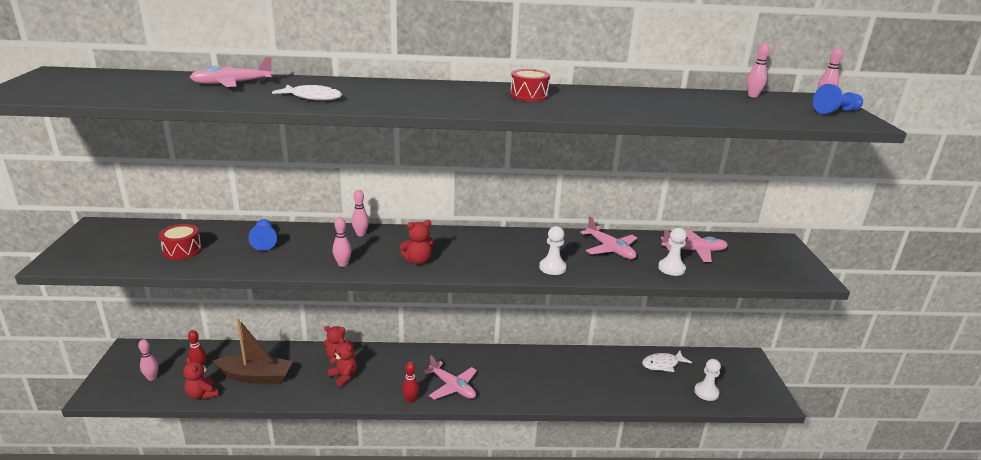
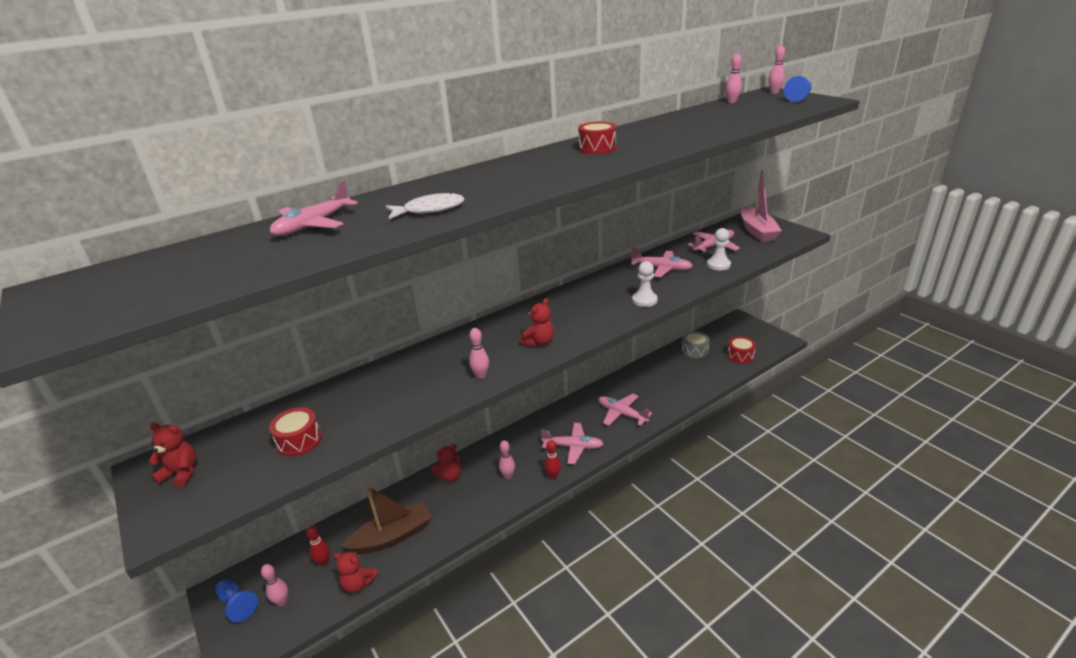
camera: 30 degrees left, 5 degrees up
blue pawn [248,219,277,251] -> blue pawn moved to [215,579,258,622]
red teddy bear [327,338,357,387] -> red teddy bear moved to [149,423,197,488]
pink bowling pin [352,190,369,236] -> pink bowling pin moved to [499,440,515,479]
white fish [642,351,692,372] -> grey drum [682,331,709,358]
white pawn [694,359,721,401] -> red drum [727,336,756,364]
none -> pink plane [598,394,652,426]
none -> pink boat [741,170,782,242]

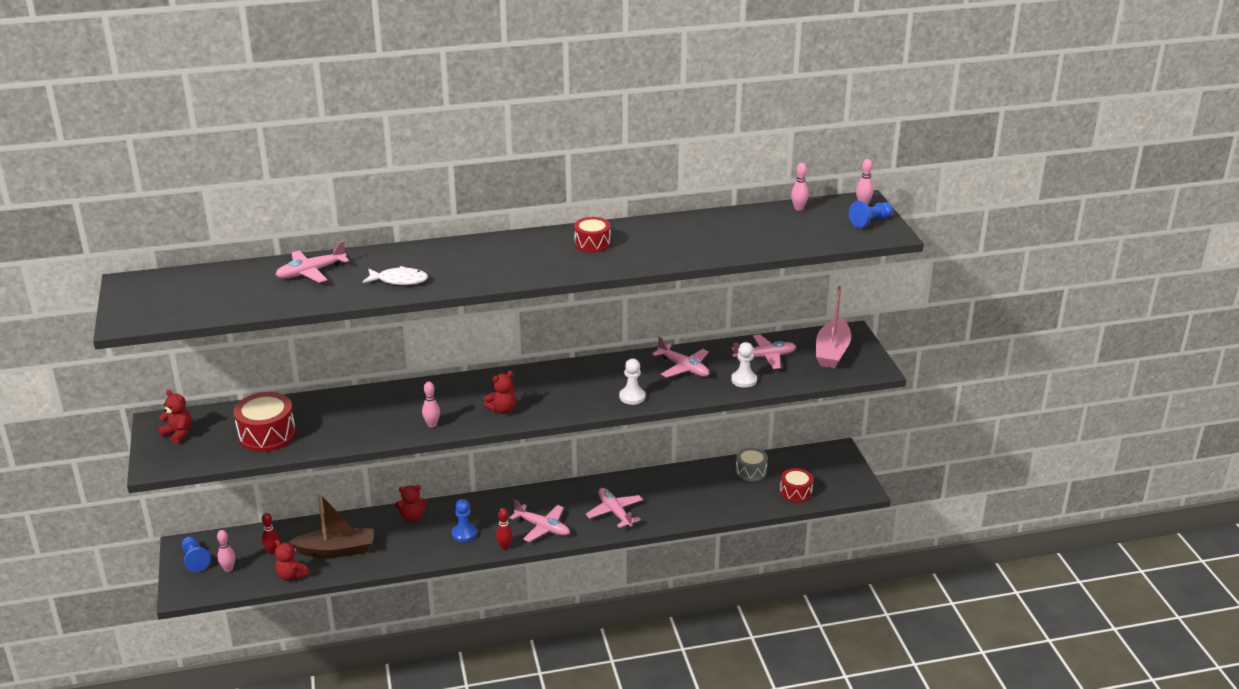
camera: 20 degrees right, 0 degrees up
red drum [269,407,322,456] -> red drum [234,392,296,452], size x1.57
pink bowling pin [499,440,515,479] -> blue pawn [452,499,477,542]

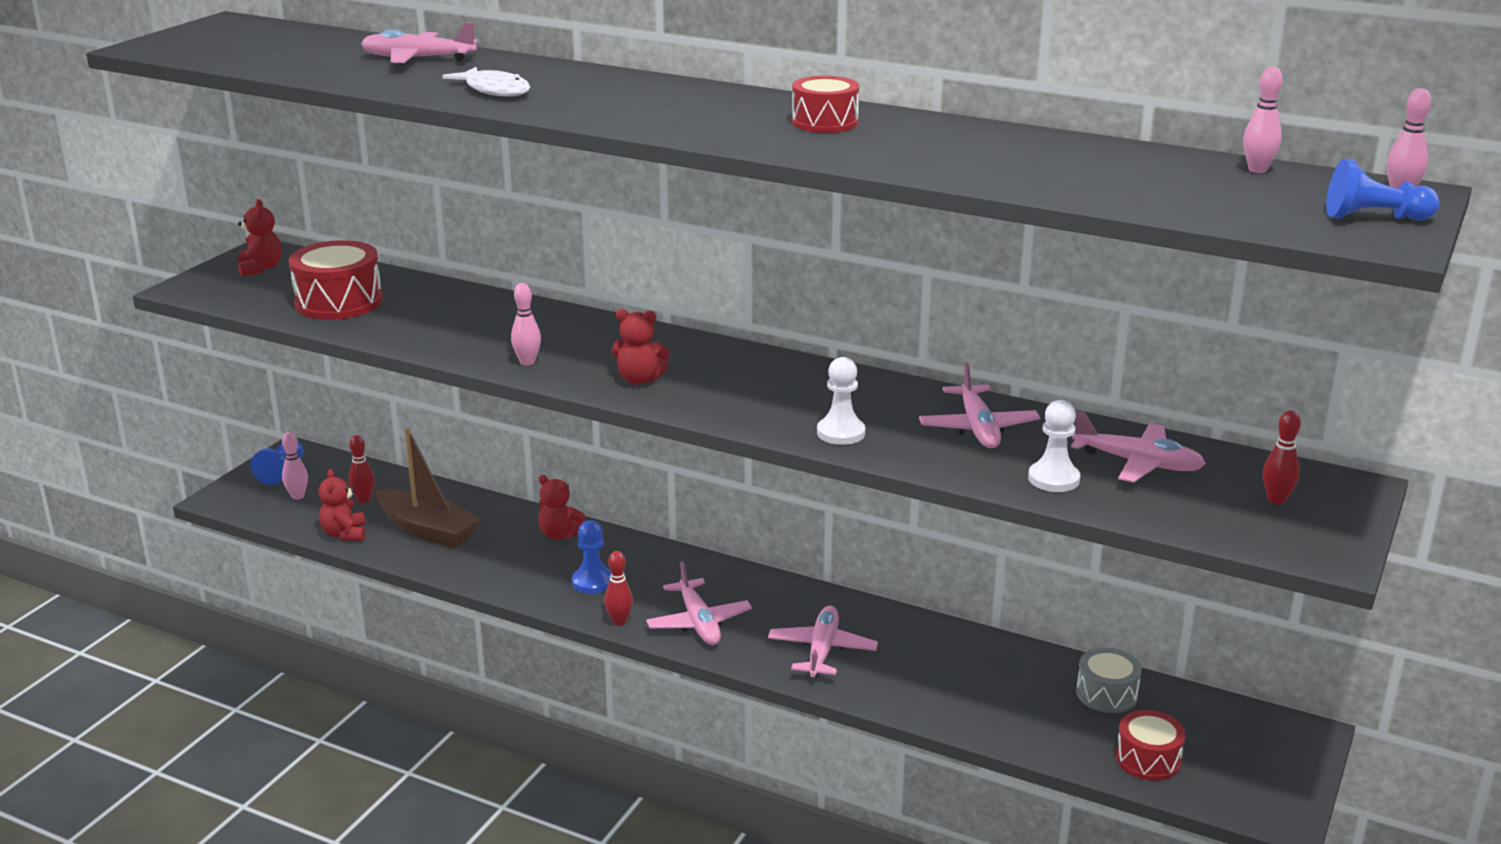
camera: 40 degrees right, 5 degrees down
pink boat [816,285,851,368] -> red bowling pin [1263,410,1301,505]

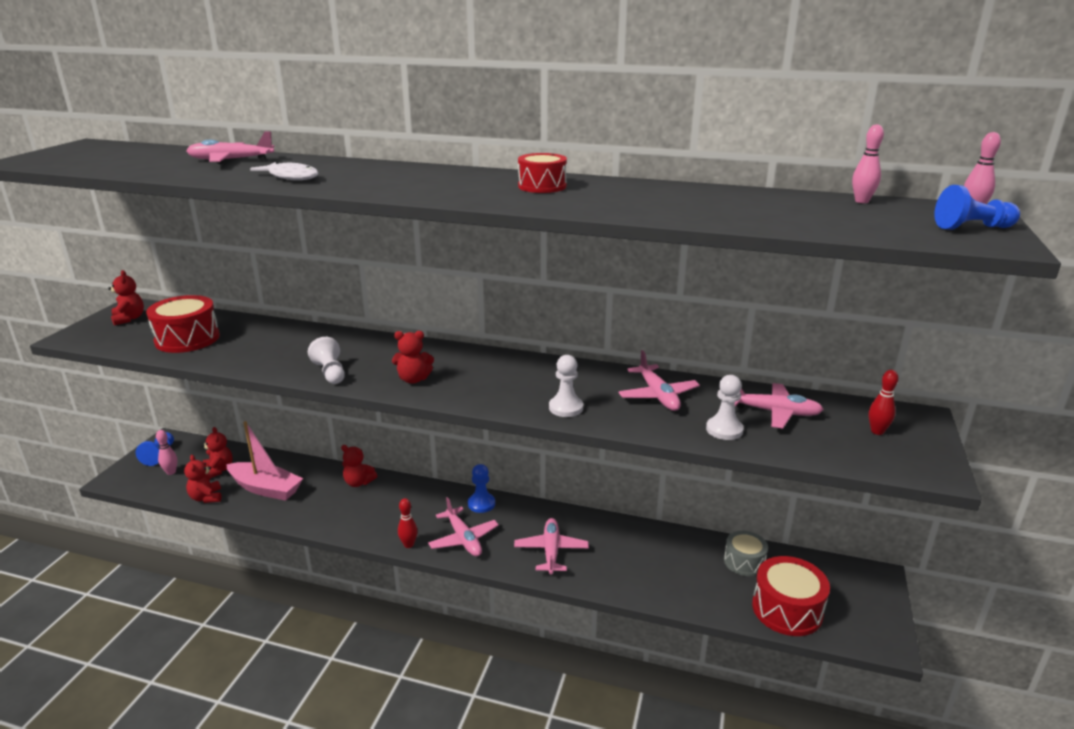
camera: 10 degrees left, 0 degrees up
red bowling pin [349,435,375,503] -> red teddy bear [202,427,233,478]
brown boat [375,427,481,548] -> pink boat [226,421,303,501]
pink bowling pin [511,283,541,365] -> white pawn [308,337,345,384]
blue pawn [572,520,611,594] -> blue pawn moved to [468,464,495,513]
red drum [1116,710,1186,781] -> red drum [752,556,830,636], size x1.57

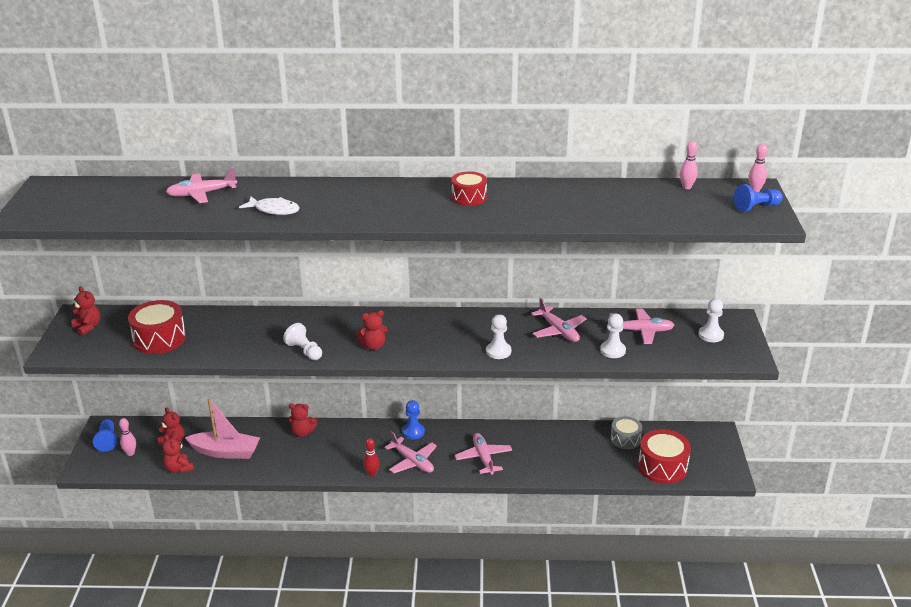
camera: 15 degrees left, 5 degrees up
red bowling pin [869,370,898,435] -> white pawn [698,298,724,342]

